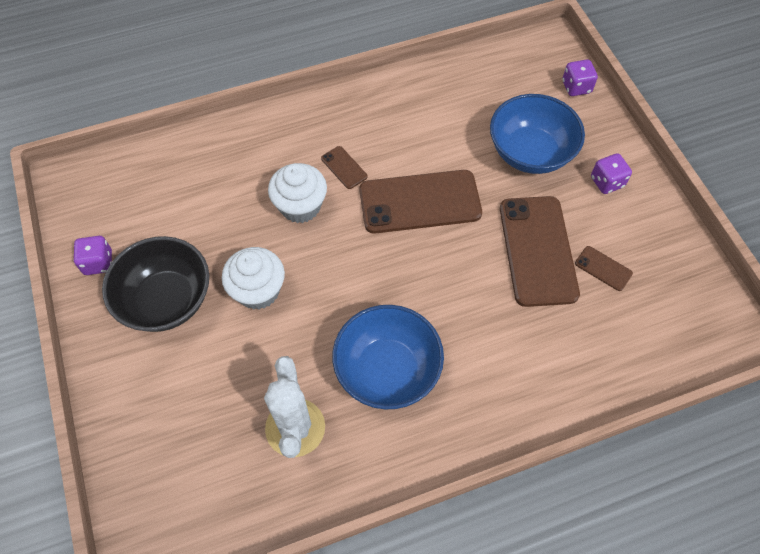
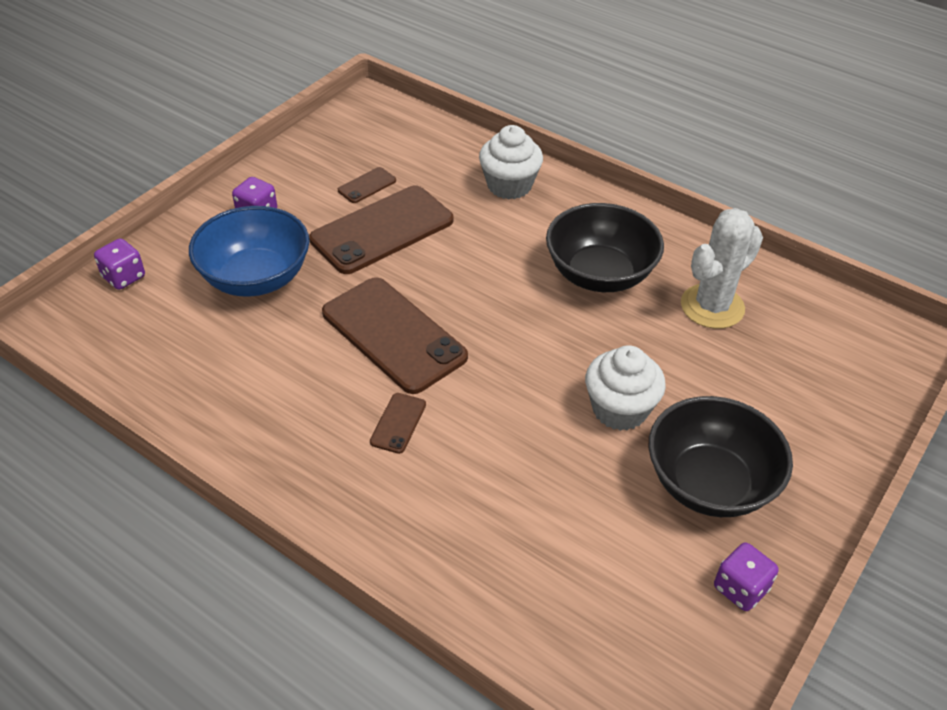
camera: 125 degrees left, 15 degrees down
white cupcake [268,163,327,223] -> white cupcake moved to [479,125,543,199]
blue bowl [332,305,444,409] -> black bowl [546,203,664,292]
brown phone [575,246,633,291] -> brown phone turned 45 degrees clockwise [338,167,396,203]

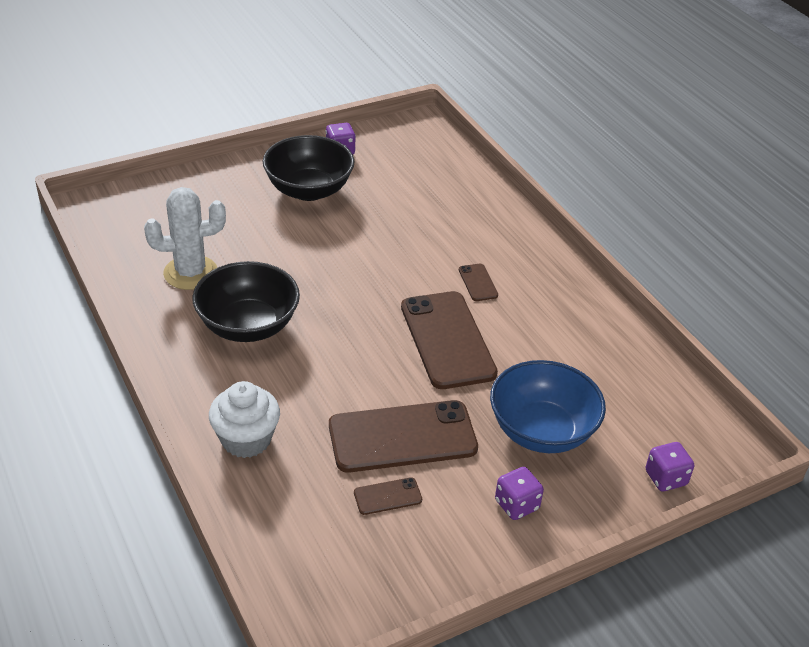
camera: 155 degrees left, 5 degrees down
brown phone [370,393,426,454] -> brown phone turned 60 degrees counterclockwise [459,264,498,301]
white cupcake [585,345,666,431] -> none

